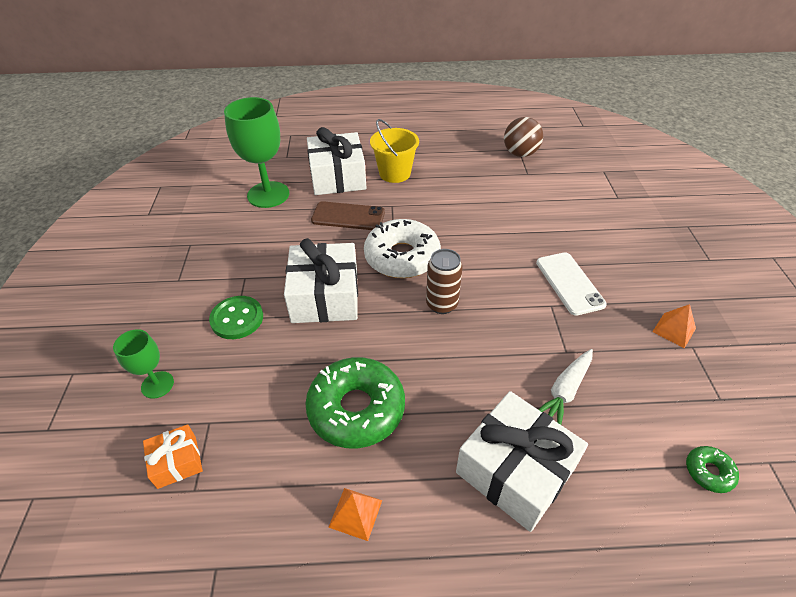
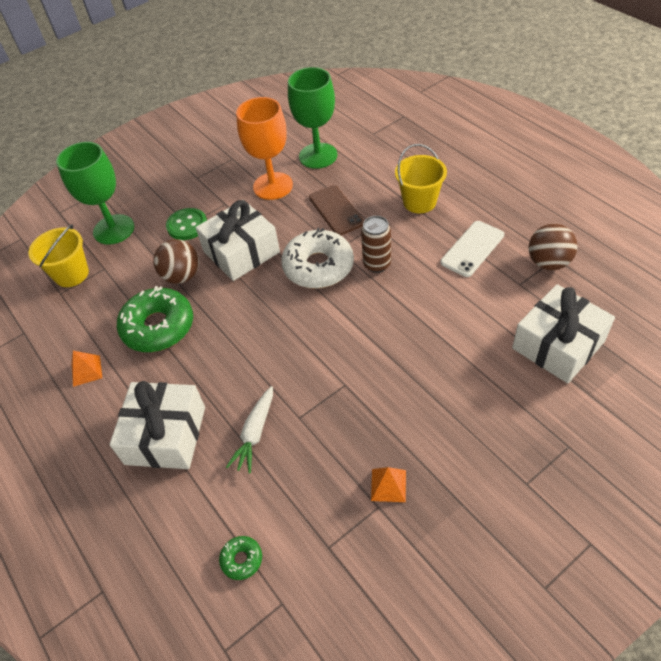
camera: 60 degrees right, 5 degrees up
green goblet [113,329,174,399] -> green goblet [56,142,134,245], size x1.87
orange gift [143,424,203,489] -> yellow bucket [29,224,89,287]
white gift [307,127,366,195] -> white gift moved to [512,284,615,383]
brown can [426,249,463,314] -> brown can moved to [361,216,391,273]
white phone [536,252,607,316] -> white phone moved to [441,221,504,277]
white carrot [538,349,593,425] -> white carrot turned 75 degrees counterclockwise [226,386,273,474]
none -> brown ball [153,239,199,284]
none -> orange goblet [236,97,293,200]

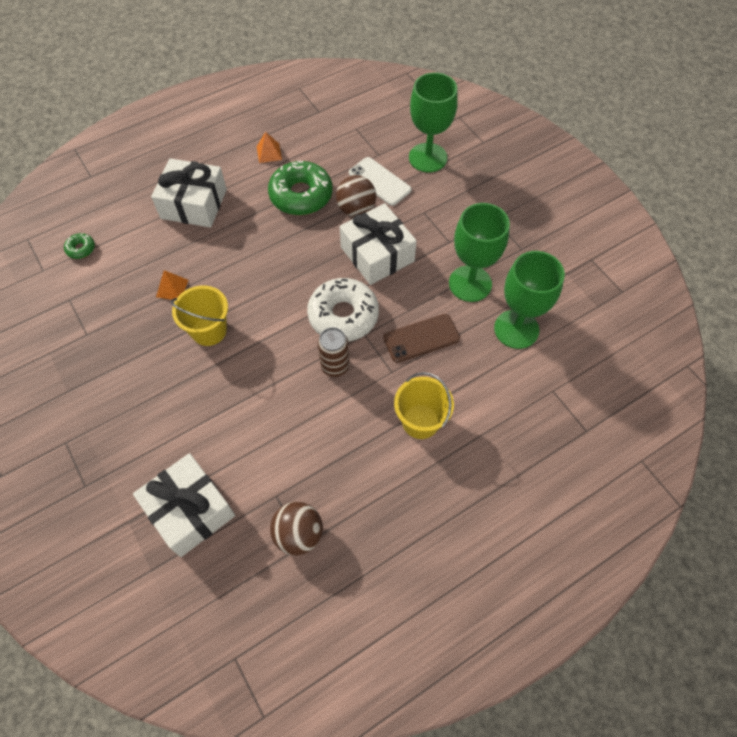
camera: 90 degrees right, 10 degrees up
yellow bucket [29,224,89,287] -> yellow bucket moved to [171,285,228,346]
green button [166,208,207,240] -> none
white carrot [226,386,273,474] -> none
orange goblet [236,97,293,200] -> green goblet [449,203,510,302]
orange pyramid [371,467,406,502] -> orange pyramid moved to [156,270,188,300]
white phone [441,221,504,277] -> white phone moved to [349,157,412,206]

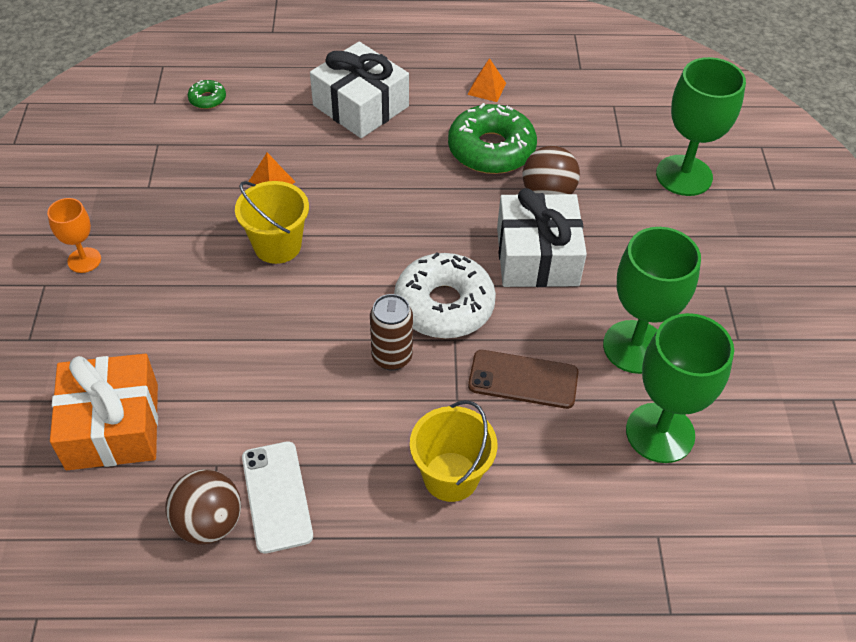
camera: 30 degrees right, 10 degrees down
white gift [133,453,235,557] -> orange gift [50,354,158,470]
white phone [349,157,412,206] -> white phone moved to [242,441,313,553]
none -> orange goblet [47,198,101,273]

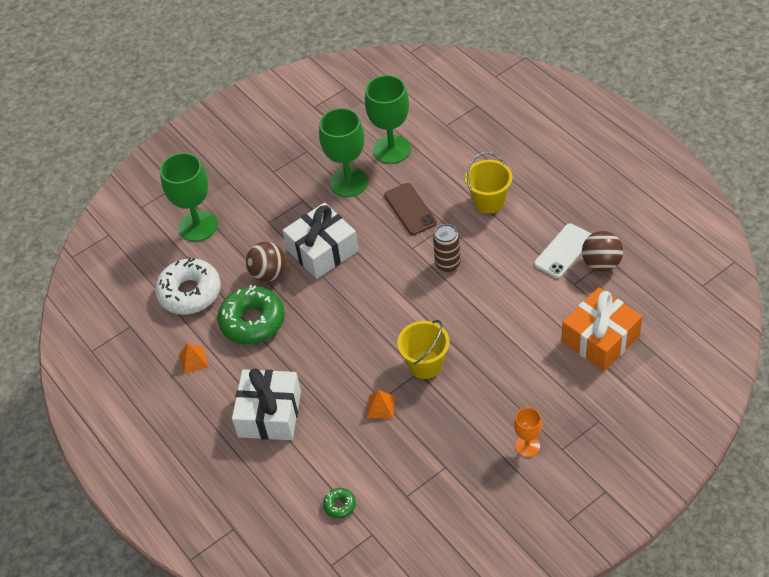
camera: 120 degrees left, 0 degrees up
white donut [394,252,496,338] -> white donut moved to [155,257,221,315]

